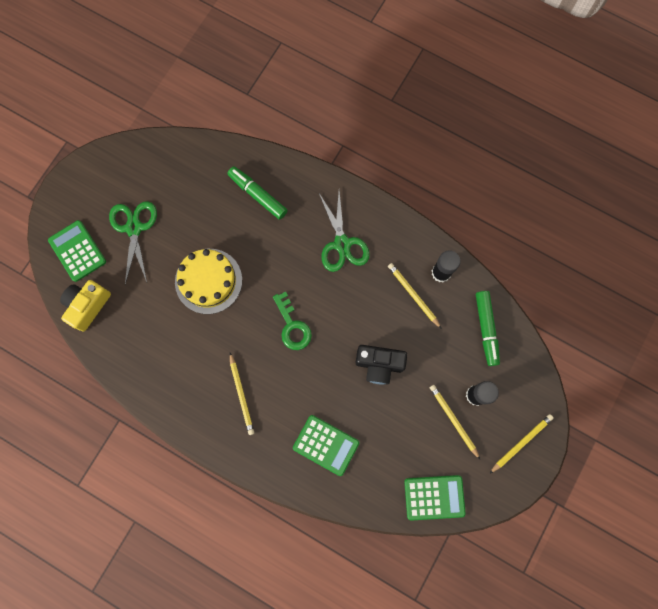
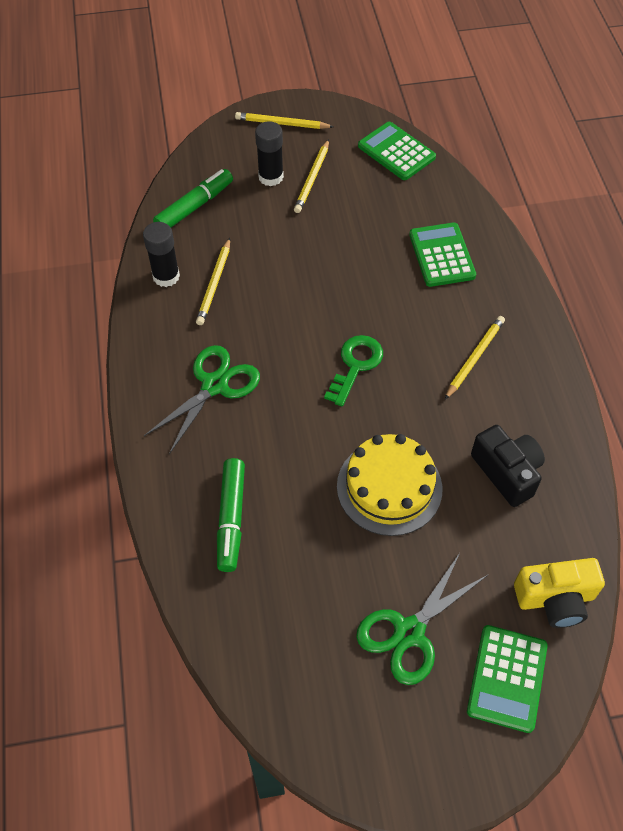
camera: 130 degrees left, 20 degrees down
black camera [355,345,407,385] -> black camera moved to [471,425,545,507]

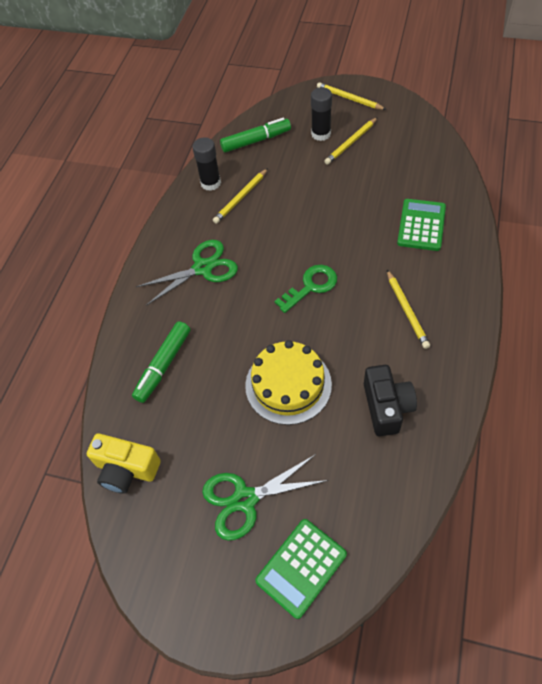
camera: 30 degrees right, 0 degrees up
green calculator [358,122,436,180] -> none
yellow pencil [445,316,505,399] -> yellow pencil turned 105 degrees clockwise [387,270,430,349]
yellow camera [514,558,605,628] -> yellow camera moved to [87,433,161,494]

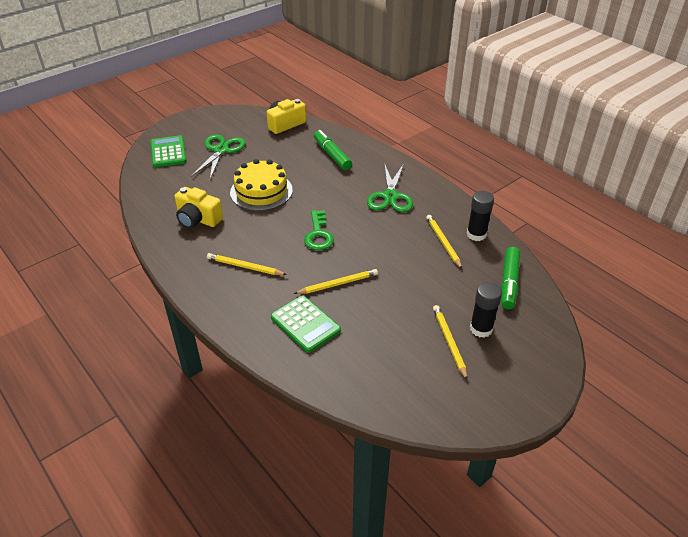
camera: 120 degrees right, 15 degrees down
yellow pencil [317,82,387,110] -> yellow pencil moved to [294,269,378,294]
black camera [364,365,417,436] -> yellow camera [175,187,223,229]

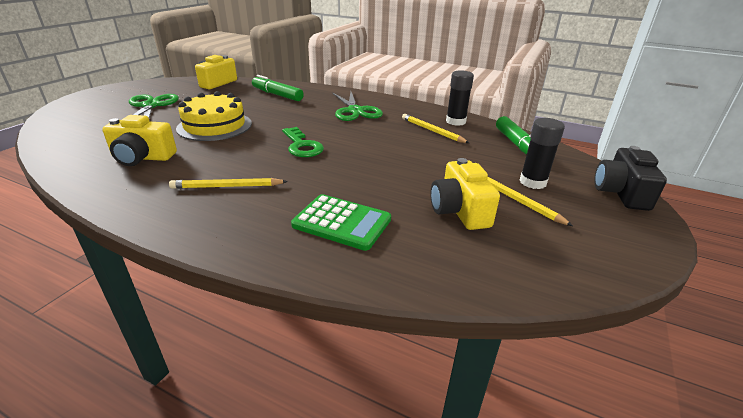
camera: 25 degrees left, 10 degrees down
green calculator [151,135,187,167] -> none
yellow pencil [294,269,378,294] -> none
none -> yellow camera [430,158,500,230]
none -> black camera [594,146,667,211]

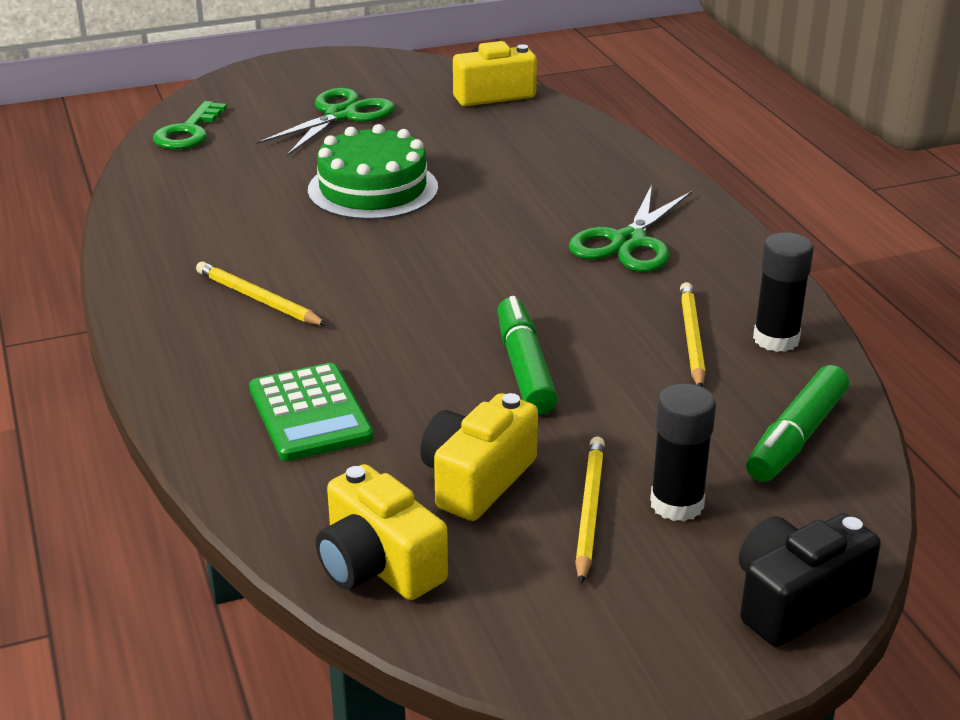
camera: 45 degrees right, 0 degrees up
yellow camera [102,115,177,166] -> yellow camera moved to [316,464,448,600]
yellow cake [176,91,252,141] -> green cake [308,124,438,220]
green marker [252,75,304,101] -> green marker moved to [497,296,558,415]
green key [282,127,324,157] -> green key moved to [153,101,227,150]

